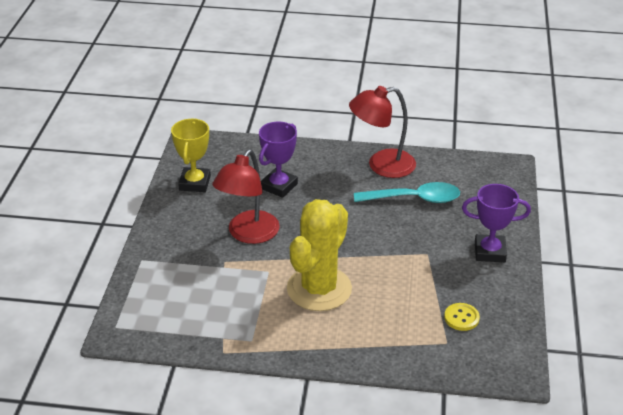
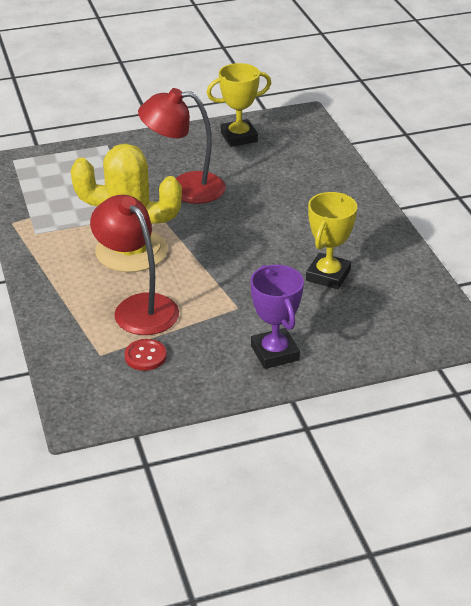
camera: 65 degrees right, 0 degrees up
purple trophy [259,122,298,198] -> none
red lamp [349,86,416,178] -> red lamp moved to [90,195,179,335]
turquoise spoon [354,182,460,203] -> yellow trophy [306,192,357,289]
yellow button [444,303,480,331] -> red button [125,339,167,371]

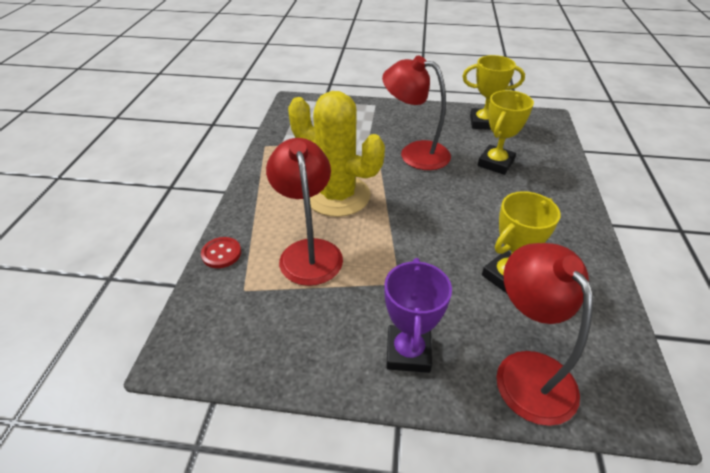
camera: 25 degrees right, 5 degrees up
red button [125,339,167,371] -> red button moved to [201,237,241,268]
none -> yellow trophy [478,90,534,175]
none -> red lamp [496,243,593,426]

